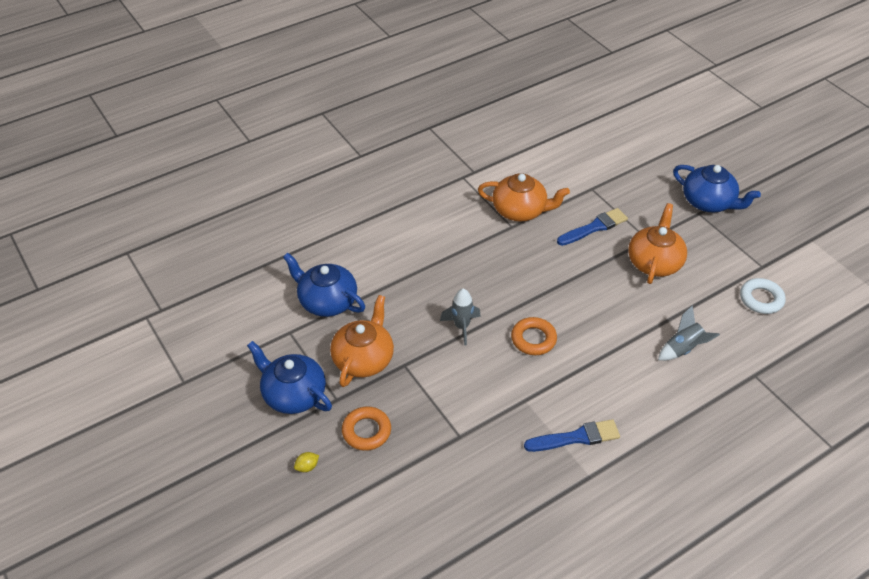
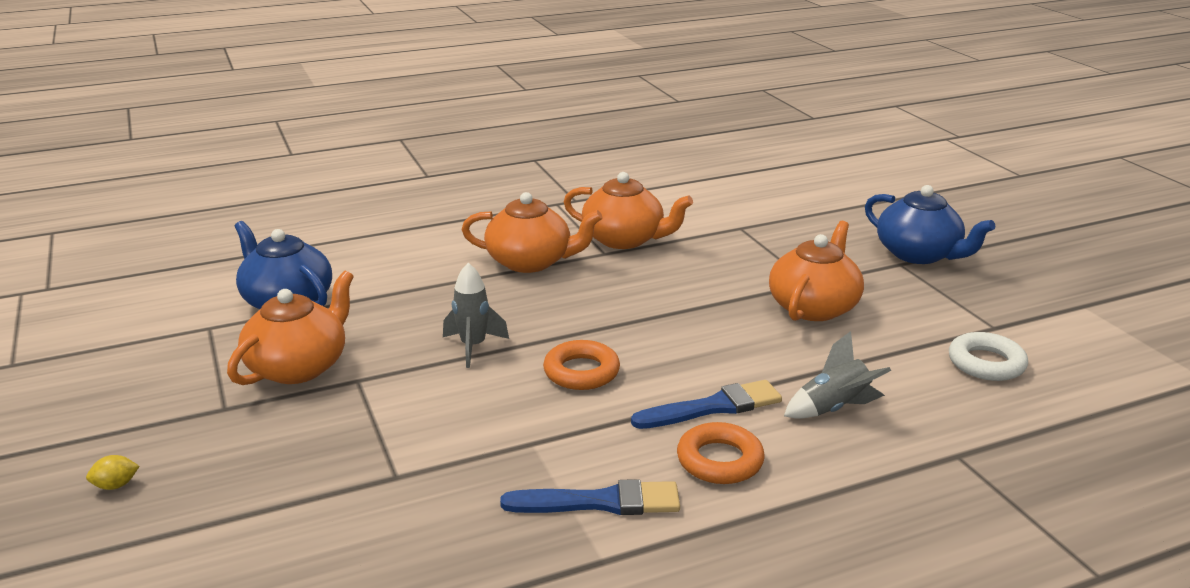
camera: 10 degrees right, 20 degrees down
blue teapot [247,341,332,414] -> none
orange ring [342,406,391,451] -> orange ring moved to [677,422,765,484]
blue brush [557,208,628,246] -> blue brush moved to [631,380,782,429]
none -> orange teapot [462,192,603,273]

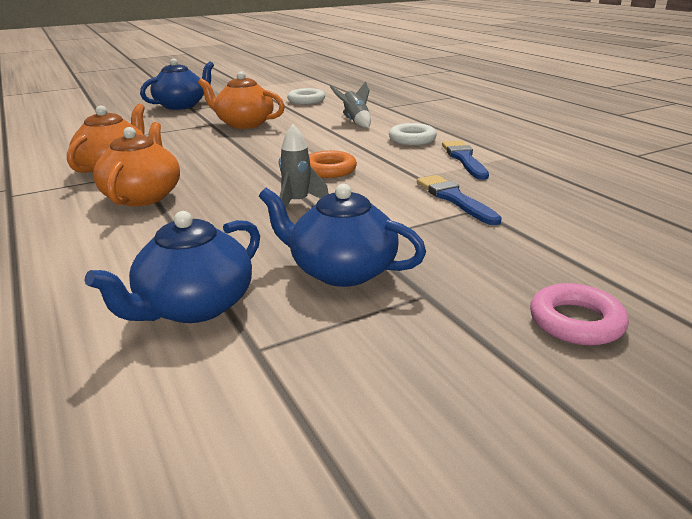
camera: 95 degrees left, 0 degrees up
yellow lemon [86,455,139,490] -> pink ring [530,283,629,345]
orange teapot [227,271,354,385] -> blue teapot [259,184,426,287]
blue brush [631,380,782,429] -> blue brush moved to [417,175,502,225]
orange ring [677,422,765,484] -> white ring [389,123,437,145]

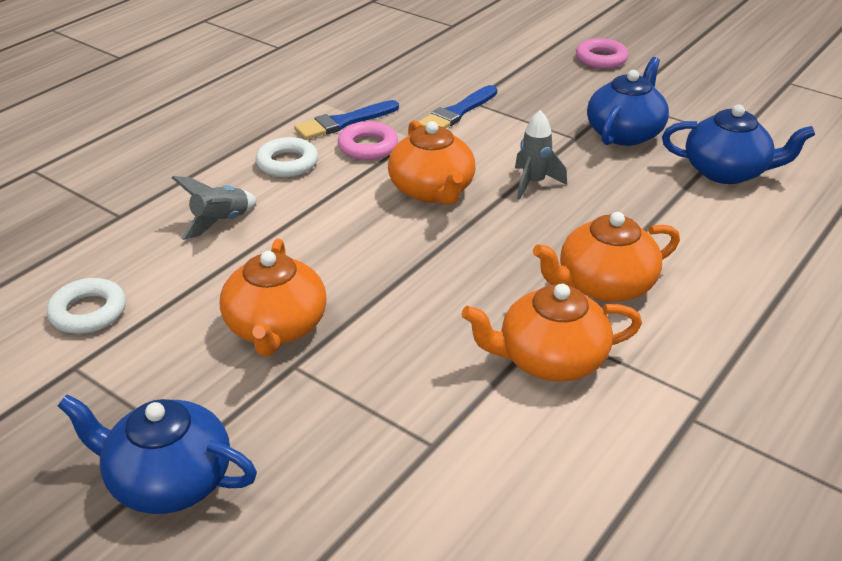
camera: 115 degrees left, 10 degrees up
blue teapot [259,184,426,287] -> blue teapot turned 150 degrees counterclockwise [587,57,669,146]
orange ring [309,151,357,178] -> orange teapot [388,120,475,205]
none -> pink ring [338,121,398,160]

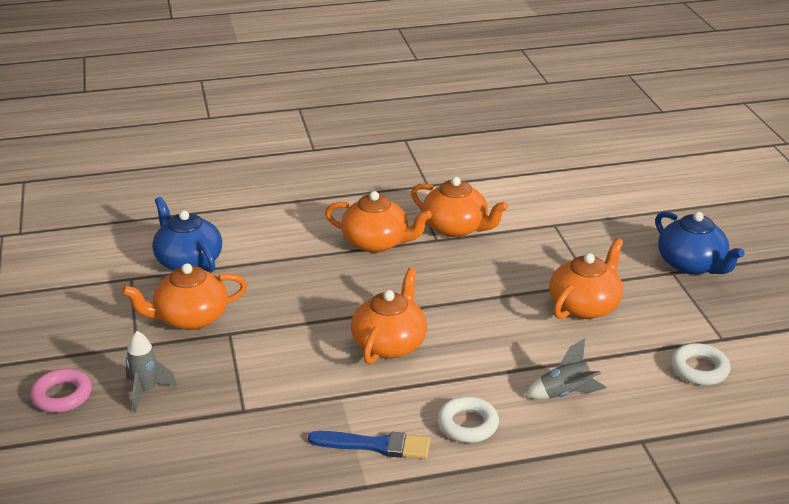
camera: 140 degrees left, 5 degrees down
pink ring [338,121,398,160] -> none
blue brush [418,85,497,128] -> none
grey rocket [515,110,567,200] -> grey rocket moved to [126,331,177,412]
blue teapot [587,57,669,146] -> orange teapot [122,263,247,330]

